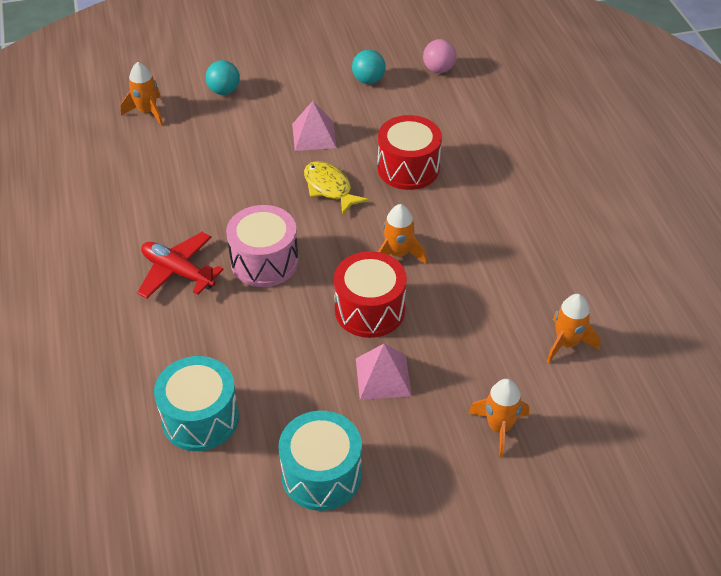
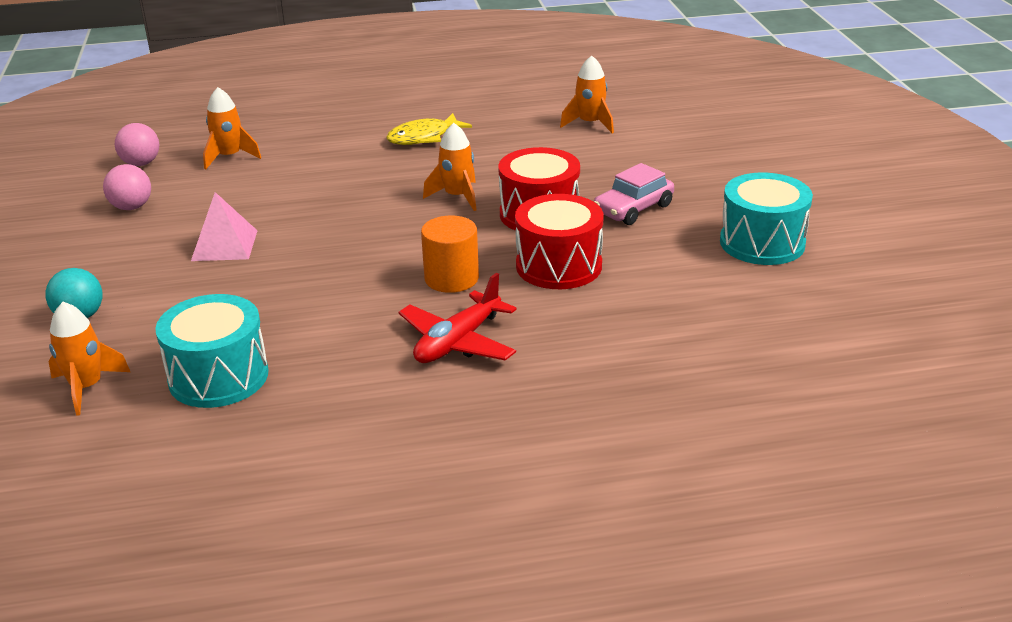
camera: 85 degrees left, 15 degrees down
turquoise drum [154,356,239,451] -> turquoise drum moved to [155,294,268,408]
pink drum [226,205,298,287] -> orange cylinder [421,215,479,293]
yellow fish [304,161,369,215] -> yellow fish moved to [386,113,472,145]
turquoise ball [352,50,386,84] -> pink ball [103,164,151,210]
pink pyramid [356,344,412,400] -> pink car [594,163,674,225]
red drum [377,115,442,190] -> red drum moved to [515,194,603,289]
orange rocket [469,379,529,458] -> orange rocket moved to [203,87,261,170]

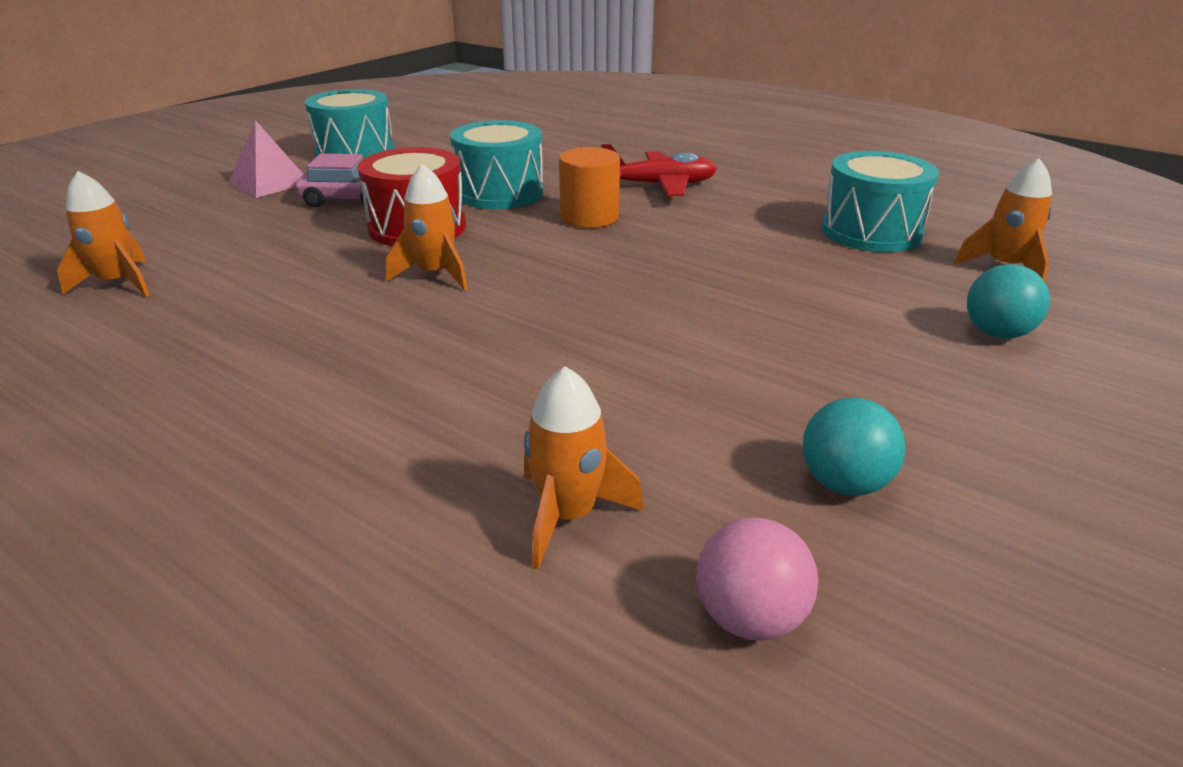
camera: 135 degrees left, 0 degrees up
pink ball [103,164,151,210] -> turquoise ball [803,397,906,496]
pink pyramid [191,192,258,261] -> pink pyramid moved to [229,120,303,198]
yellow fish [386,113,472,145] -> none
red drum [515,194,603,289] -> turquoise drum [450,120,544,209]

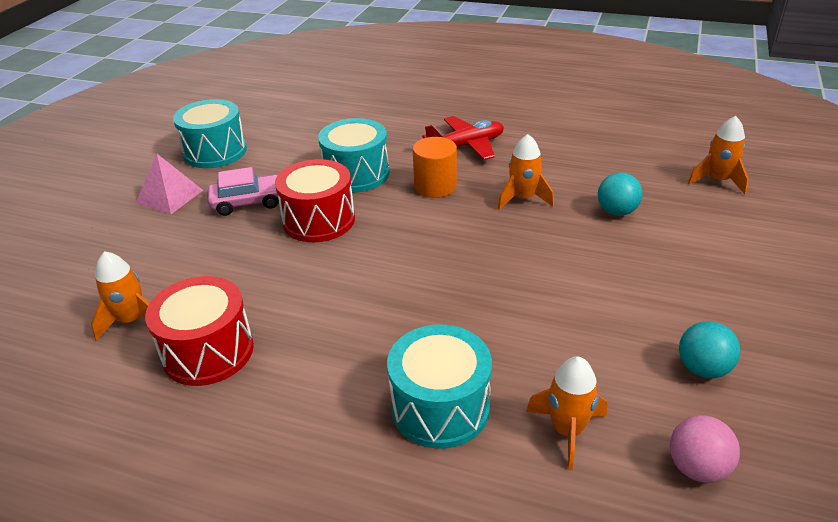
camera: 15 degrees left, 5 degrees up
orange rocket [386,164,468,291] -> orange rocket moved to [498,134,554,210]
turquoise drum [821,151,939,252] -> turquoise drum moved to [387,324,492,449]
turquoise ball [967,264,1050,339] -> turquoise ball moved to [598,172,643,216]
none -> red drum [145,276,254,386]

